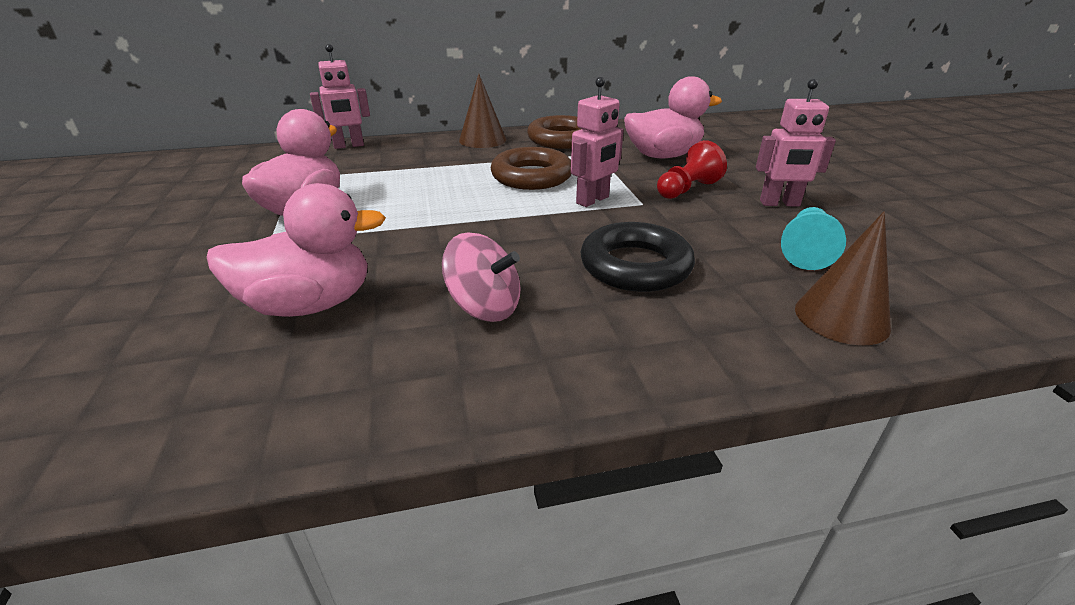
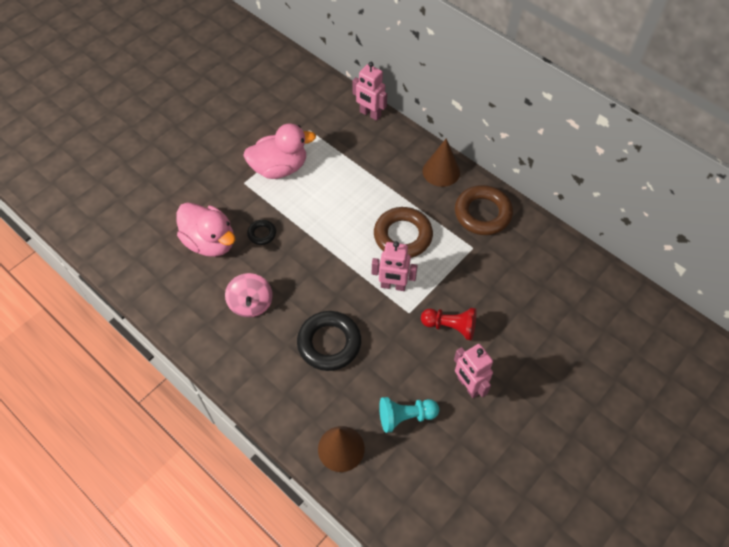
camera: 55 degrees right, 25 degrees up
pink duck [624,76,722,158] -> none
none -> black ring [247,220,276,245]

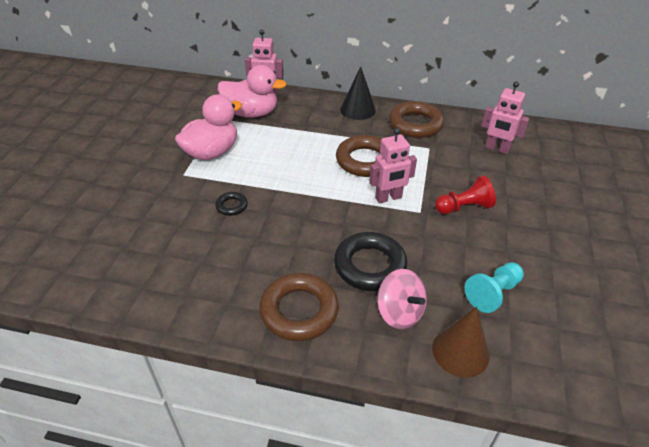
camera: 30 degrees left, 15 degrees down
pink duck [177,202,235,257] -> pink duck moved to [218,65,287,118]
pink spinning top [225,273,273,317] -> pink spinning top moved to [377,269,427,329]
brown cone [423,138,460,187] -> black cone [340,66,376,120]
pink robot [454,344,493,398] -> pink robot moved to [481,81,529,154]
none -> brown ring [259,273,339,341]

